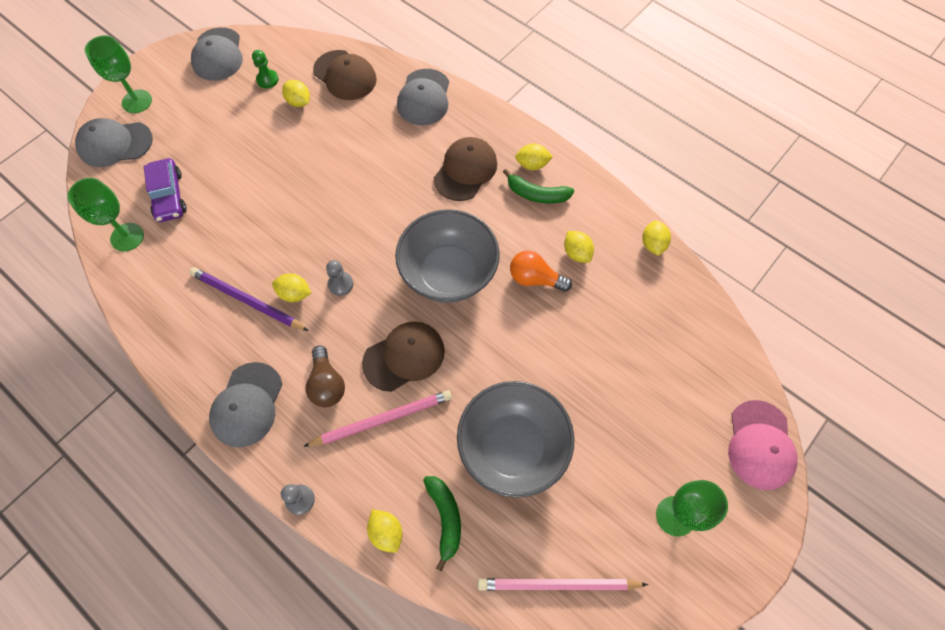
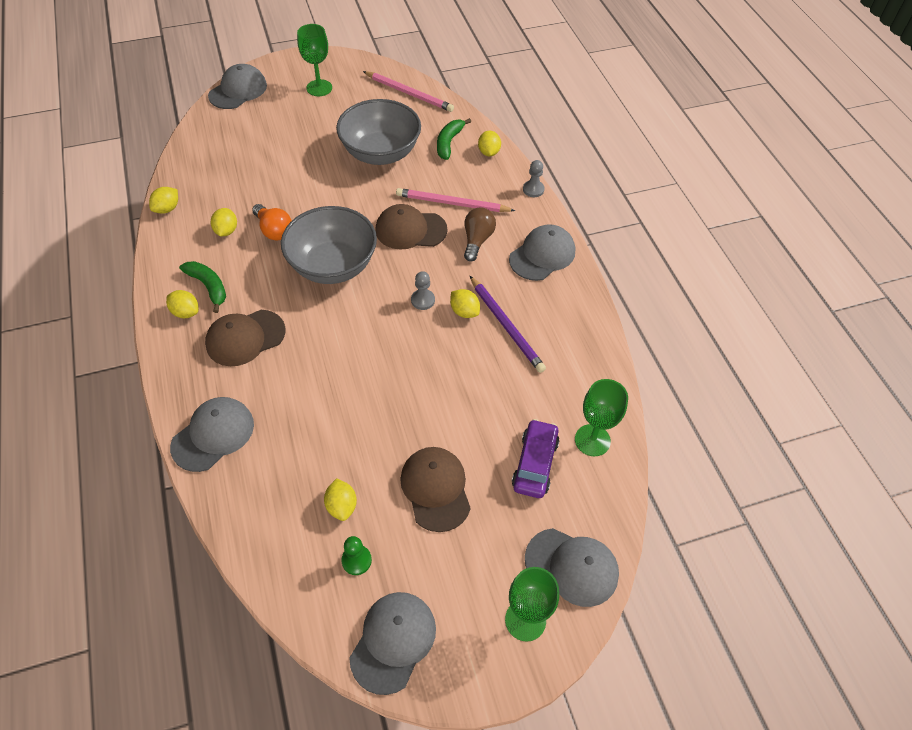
camera: 150 degrees left, 10 degrees down
brown cap [313,50,377,100] -> brown cap moved to [400,447,471,532]
pink cap [728,400,798,490] -> grey cap [208,64,267,109]

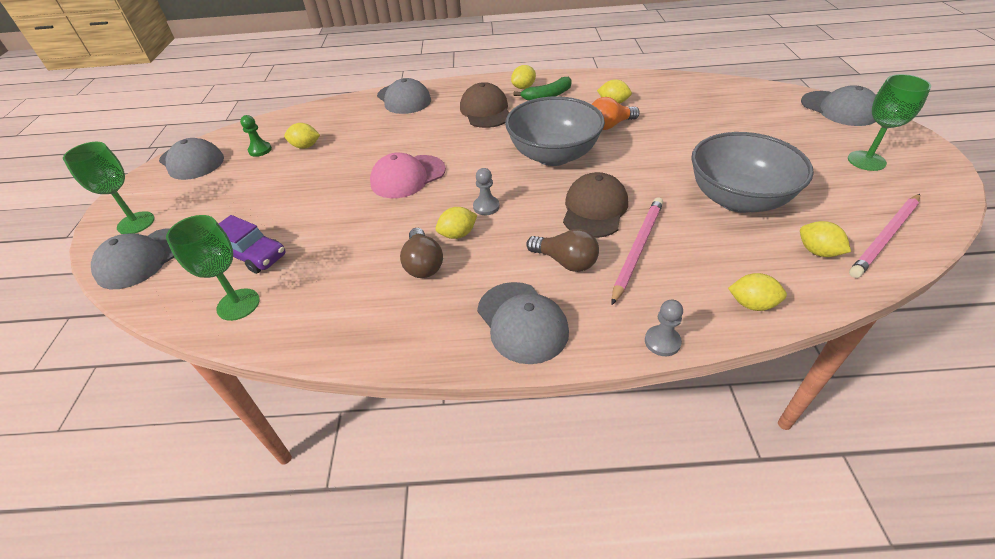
camera: 110 degrees right, 10 degrees down
yellow lemon [149,187,178,214] -> yellow lemon moved to [800,221,851,257]
brown cap [400,447,471,532] -> none
green banana [437,118,471,160] -> none
purple pencil [470,276,546,373] -> brown light bulb [400,228,443,278]
none -> pink cap [370,153,446,198]

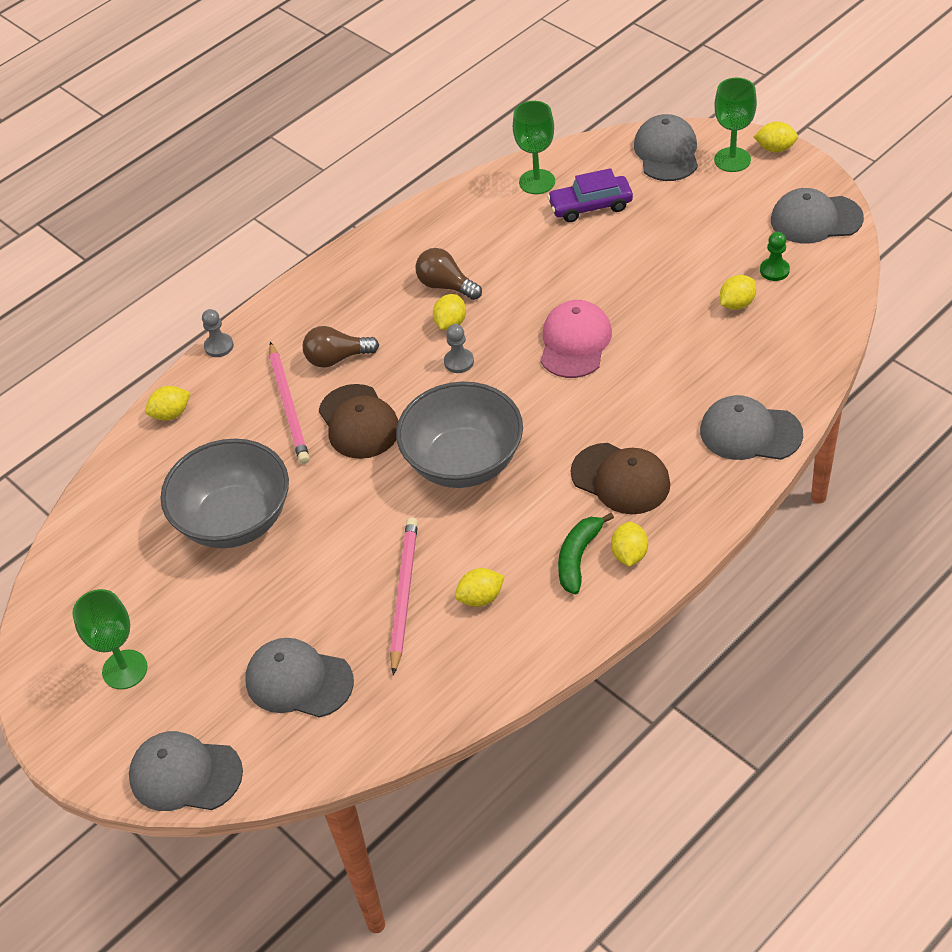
camera: 140 degrees right, 5 degrees up
grey cap [477,282,569,364] -> grey cap moved to [245,638,354,718]
orange light bulb [592,97,640,130] -> none
yellow lemon [800,221,851,257] -> yellow lemon moved to [754,121,798,152]
pink pencil [849,194,920,278] -> pink pencil moved to [390,517,418,675]

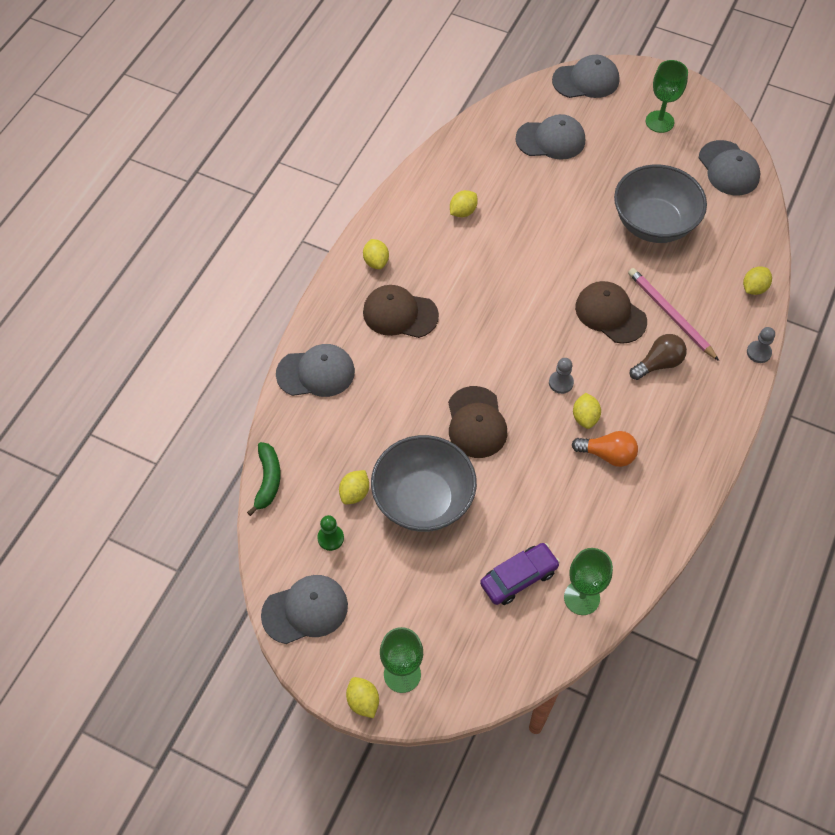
camera: 155 degrees right, 10 degrees up
pink pencil [390,517,418,675] -> none
grey bowl [396,381,523,488] -> grey bowl moved to [371,435,477,532]
brown light bulb [415,248,482,300] -> orange light bulb [572,431,638,467]
pink cap [540,300,612,378] -> brown cap [448,386,507,458]
green banana [558,513,614,594] -> green banana moved to [247,442,281,516]
grey cap [634,114,698,181] -> grey cap moved to [699,140,760,195]
yellow lemon [754,121,798,152] -> yellow lemon turned 75 degrees clockwise [346,677,379,718]

